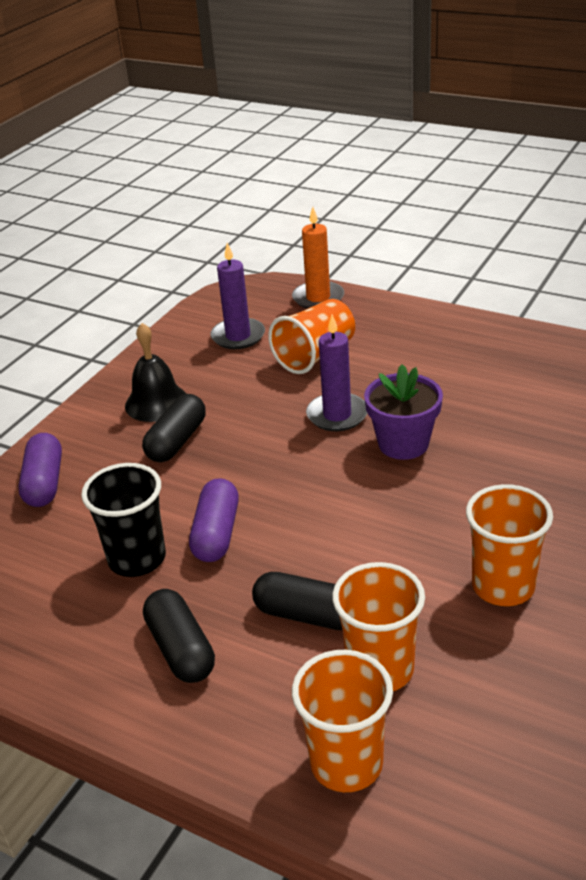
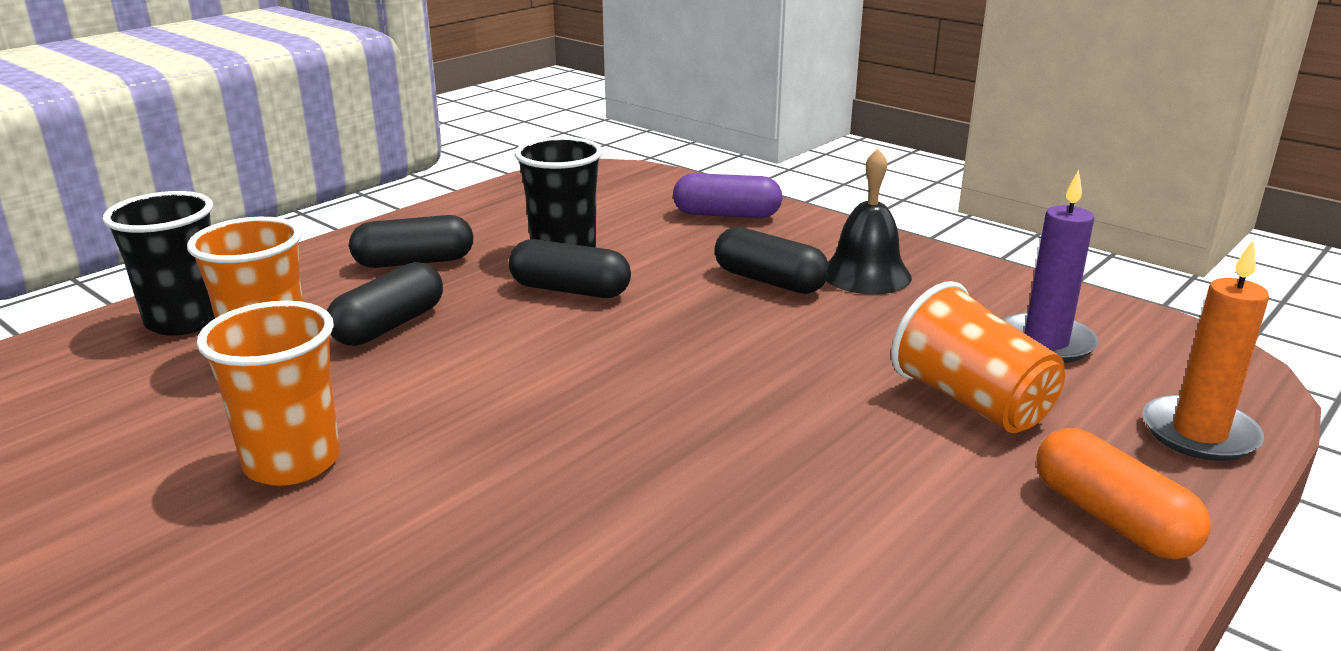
camera: 100 degrees right, 10 degrees down
purple capsule [189,478,239,562] -> black capsule [509,239,631,298]
orange cup [292,650,393,792] -> black cup [103,191,215,336]
purple candle [306,315,367,431] -> none
purple flower pot [364,364,443,460] -> none
none -> orange capsule [1036,428,1211,560]

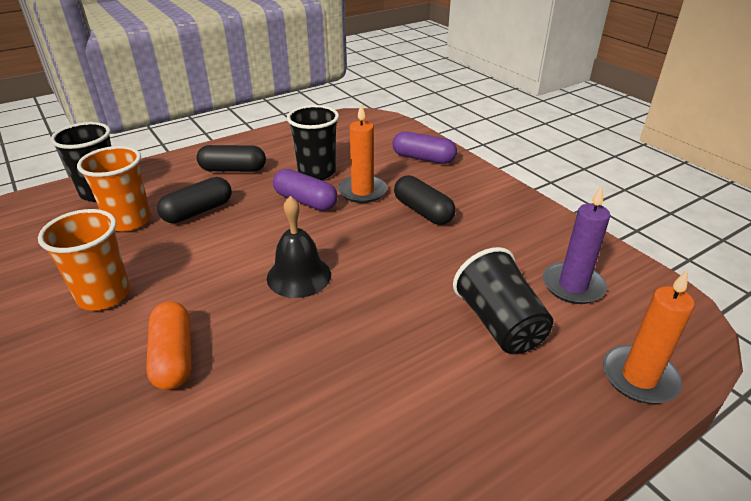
camera: 15 degrees right, 10 degrees up
black capsule [509,239,631,298] -> purple capsule [273,169,338,211]
black bell [826,149,912,294] -> black bell moved to [267,196,331,298]
orange cup [891,281,1065,433] -> black cup [453,247,553,354]
orange capsule [1036,428,1211,560] -> orange capsule moved to [146,301,191,390]
none -> orange candle [338,103,387,203]

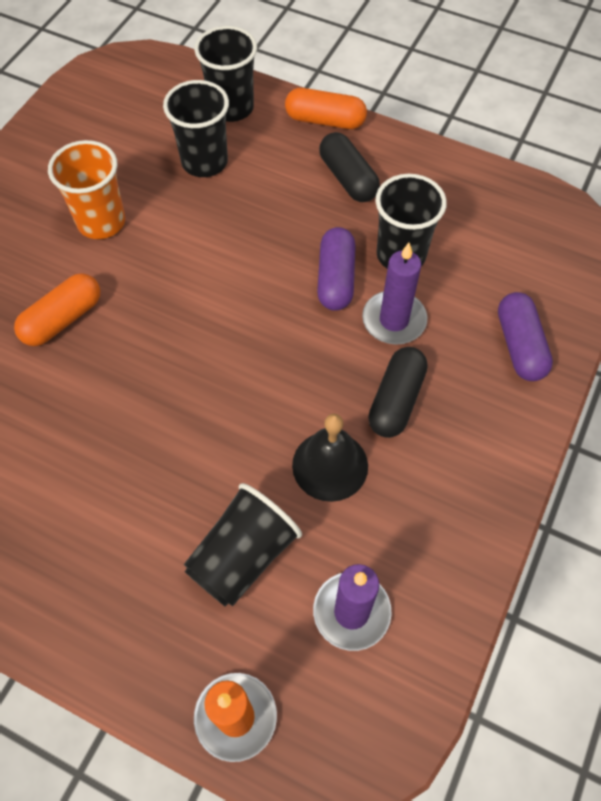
camera: 60 degrees right, 25 degrees up
orange cup [77,146,151,232] -> black cup [163,80,229,177]
black capsule [157,177,232,223] -> none
black bell [267,196,331,298] -> black bell moved to [292,413,368,502]
orange candle [338,103,387,203] -> purple candle [362,243,427,345]
none -> orange capsule [285,88,367,129]

